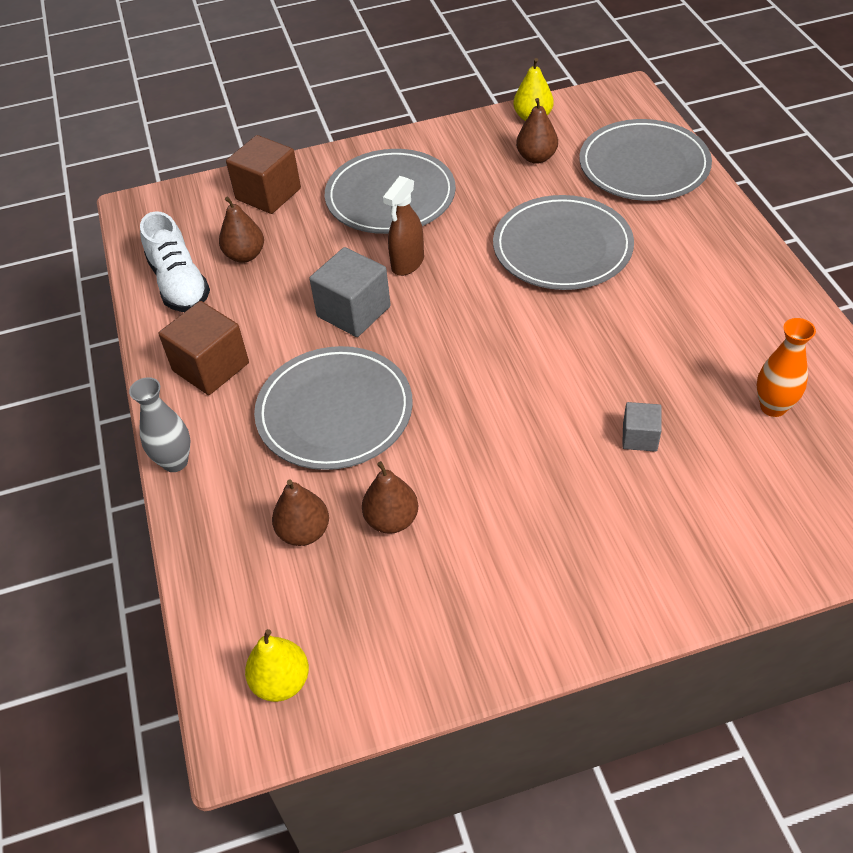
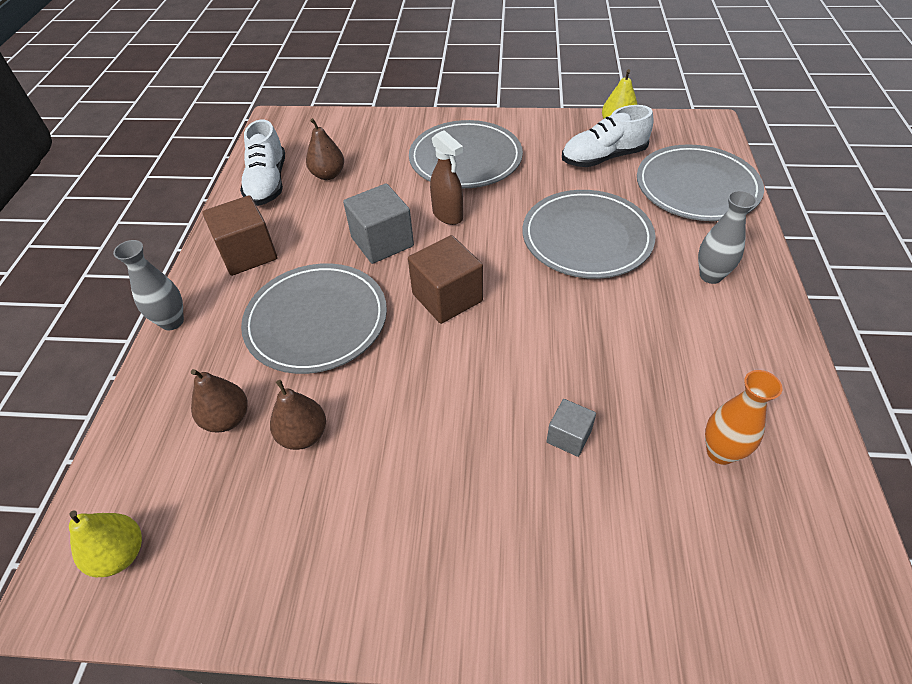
camera: 20 degrees right, 0 degrees up
brown cube [226,135,301,214] -> brown cube moved to [408,235,483,324]
brown spray bottle [383,176,424,276] -> brown spray bottle turned 90 degrees counterclockwise [430,130,463,225]
brown pear [516,98,558,164] -> white shoe [562,105,654,167]
none -> grey vase [698,190,757,284]

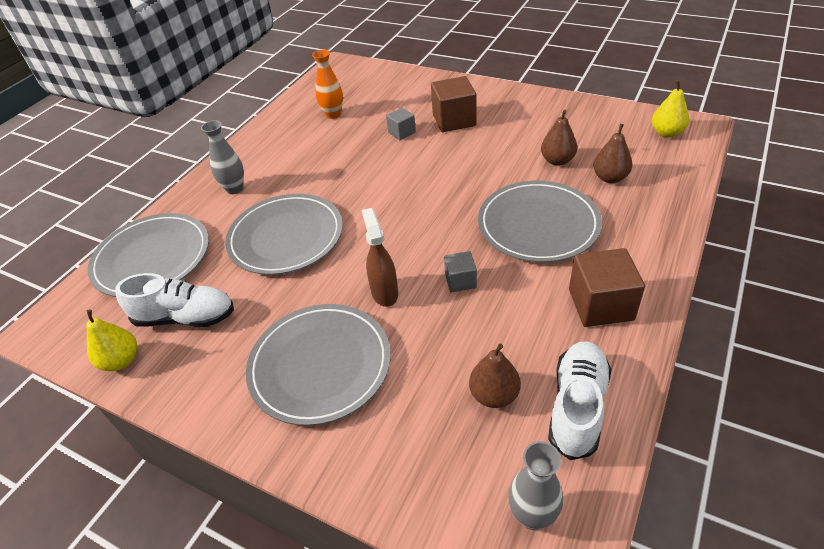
camera: 155 degrees left, 5 degrees down
grey vase [113,240,184,330] -> grey vase moved to [508,441,563,530]
grey cube [343,184,414,264] -> grey cube [444,251,477,292], size x0.56
brown cube [408,235,483,324] -> brown cube moved to [431,76,477,132]

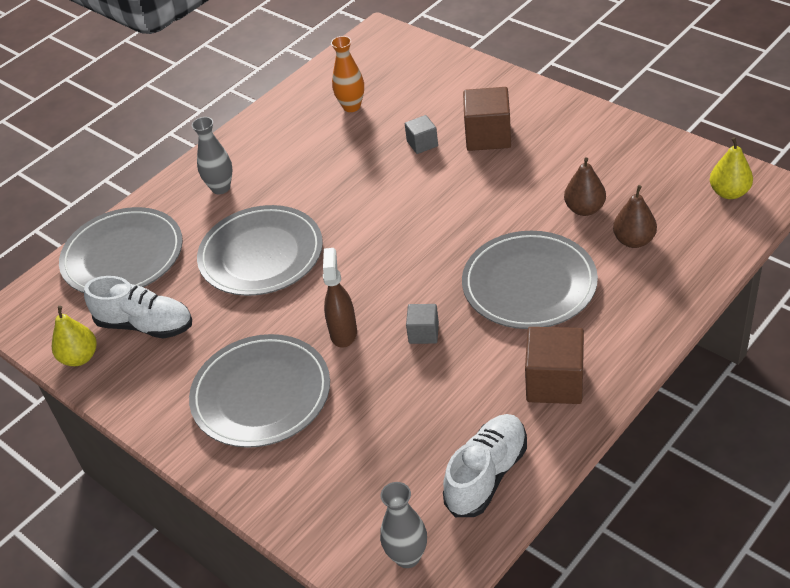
camera: 15 degrees right, 0 degrees up
brown pear [469,344,521,408] -> none

